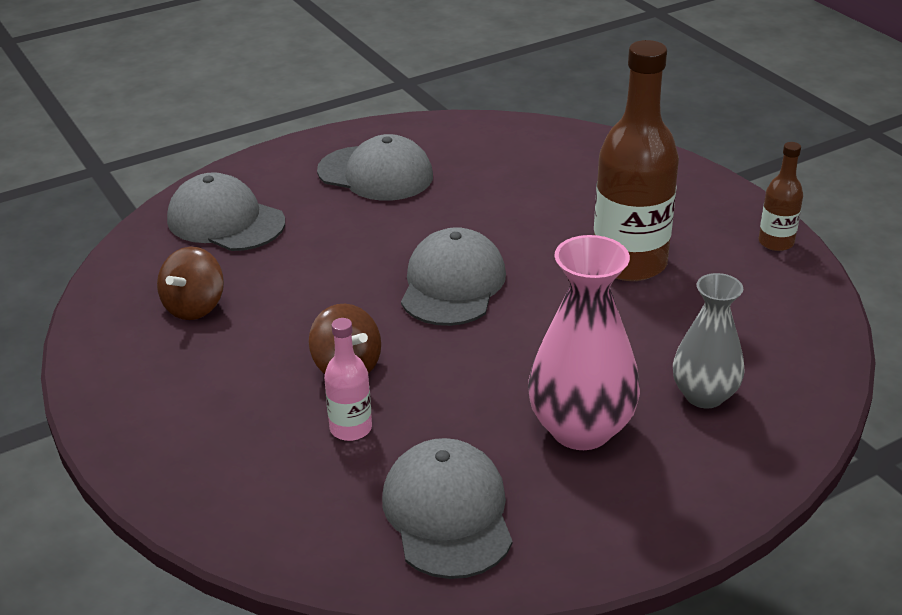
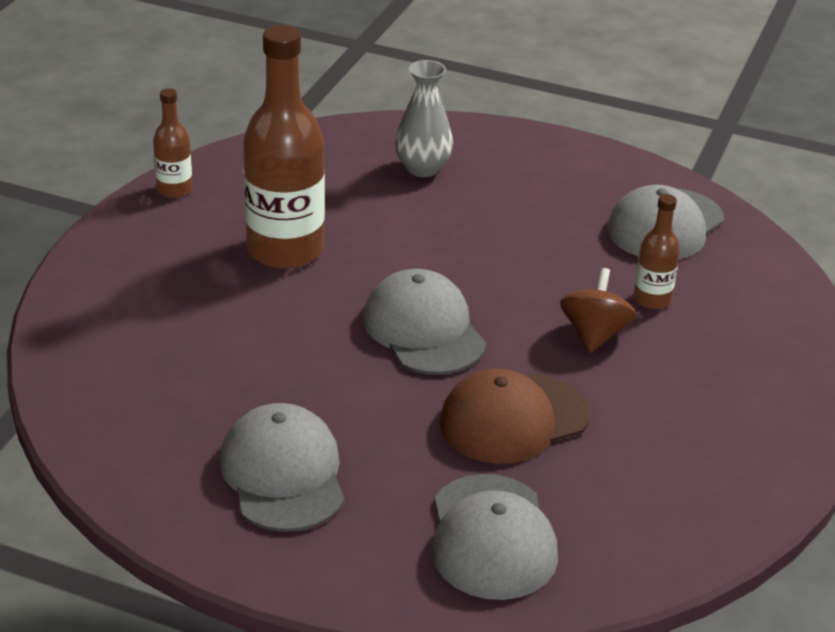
camera: 130 degrees left, 0 degrees up
brown spinning top [157,247,224,320] -> none
pink bottle [324,318,372,441] -> brown bottle [634,194,680,309]
grey cap [401,227,506,326] -> grey cap turned 90 degrees clockwise [363,269,486,375]
pink vase [528,235,640,450] -> none
none -> brown cap [440,369,590,464]

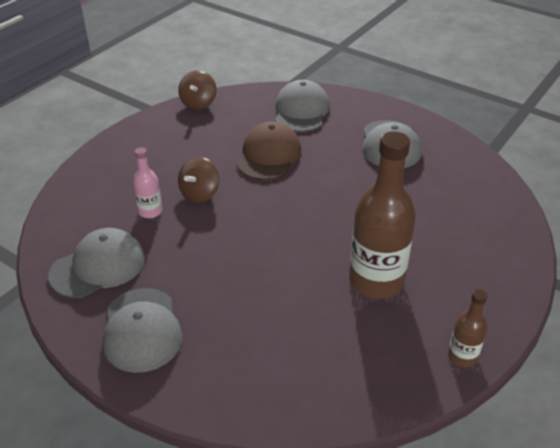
camera: 165 degrees left, 5 degrees up
grey cap [363,269,486,375] -> grey cap moved to [103,288,182,373]
grey vase [395,60,453,177] -> none
brown cap [440,369,590,464] -> brown cap turned 60 degrees counterclockwise [237,121,302,180]
brown bottle [634,194,680,309] -> pink bottle [133,148,162,218]
none -> brown spinning top [178,70,216,110]

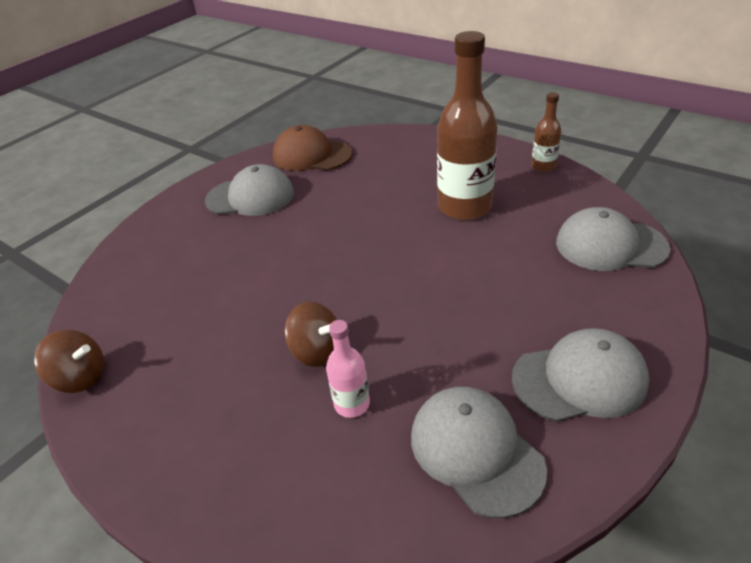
camera: 85 degrees left, 0 degrees up
brown cap [237,121,302,180] -> brown cap moved to [273,125,353,171]
grey cap [275,80,330,132] -> grey cap moved to [556,207,670,271]

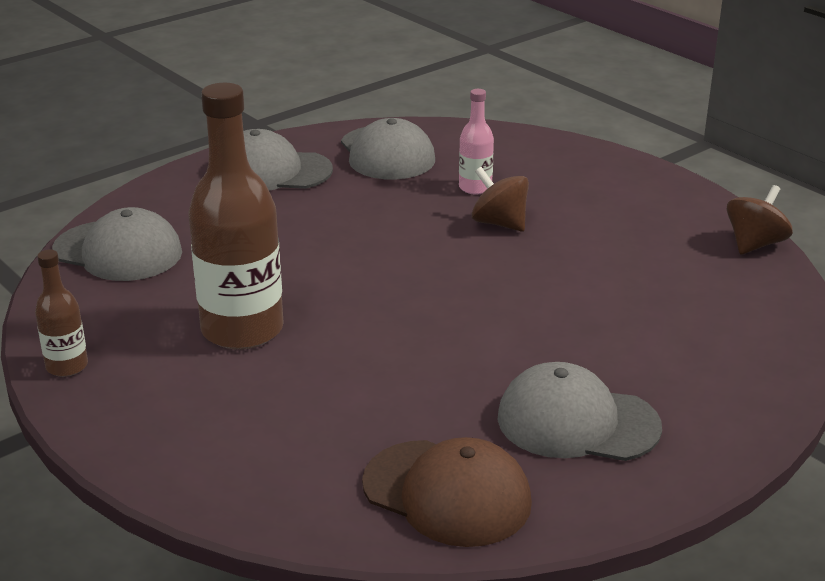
camera: 170 degrees left, 10 degrees down
brown spinning top [34,329,104,393] -> brown spinning top turned 105 degrees clockwise [727,185,793,255]

